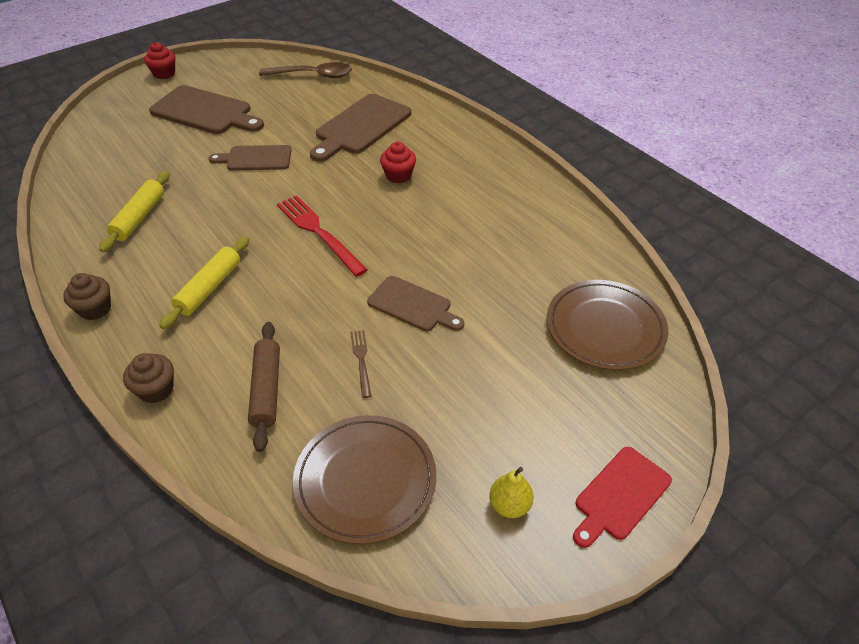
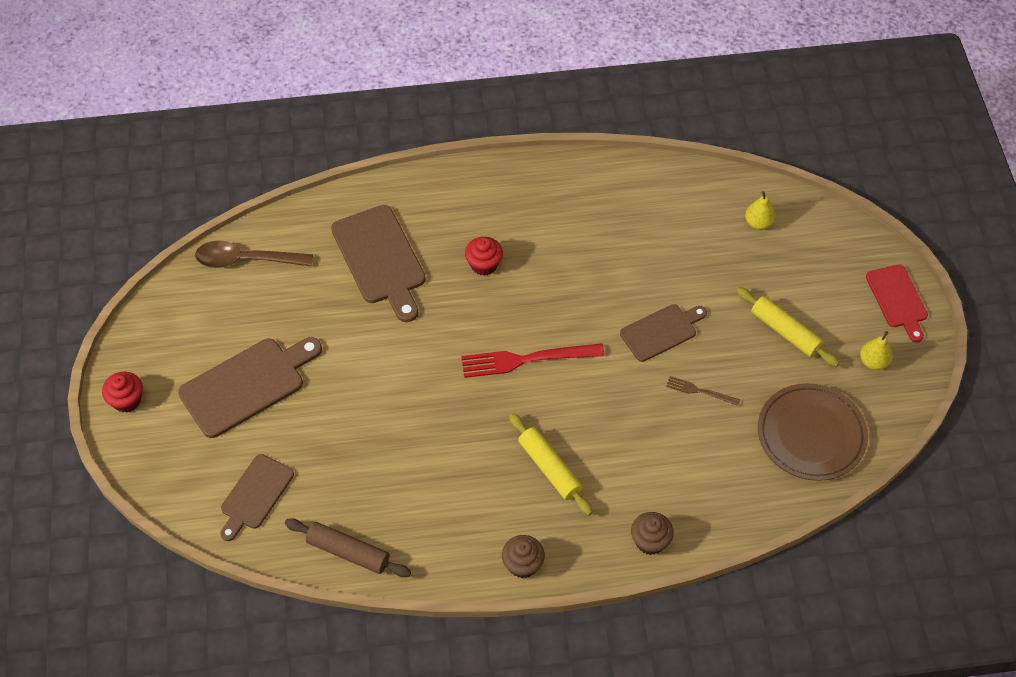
camera: 60 degrees left, 10 degrees up
yellow rolling pin [99,171,169,253] -> yellow rolling pin moved to [736,287,839,367]
brown cutting board [209,145,292,171] -> brown cutting board moved to [220,454,294,541]
brown rolling pin [248,322,280,452] -> brown rolling pin moved to [285,518,411,577]
brown spoon [259,62,352,78] -> brown spoon turned 120 degrees counterclockwise [195,241,313,268]
brown plate [547,280,669,370] -> yellow pear [745,191,776,230]

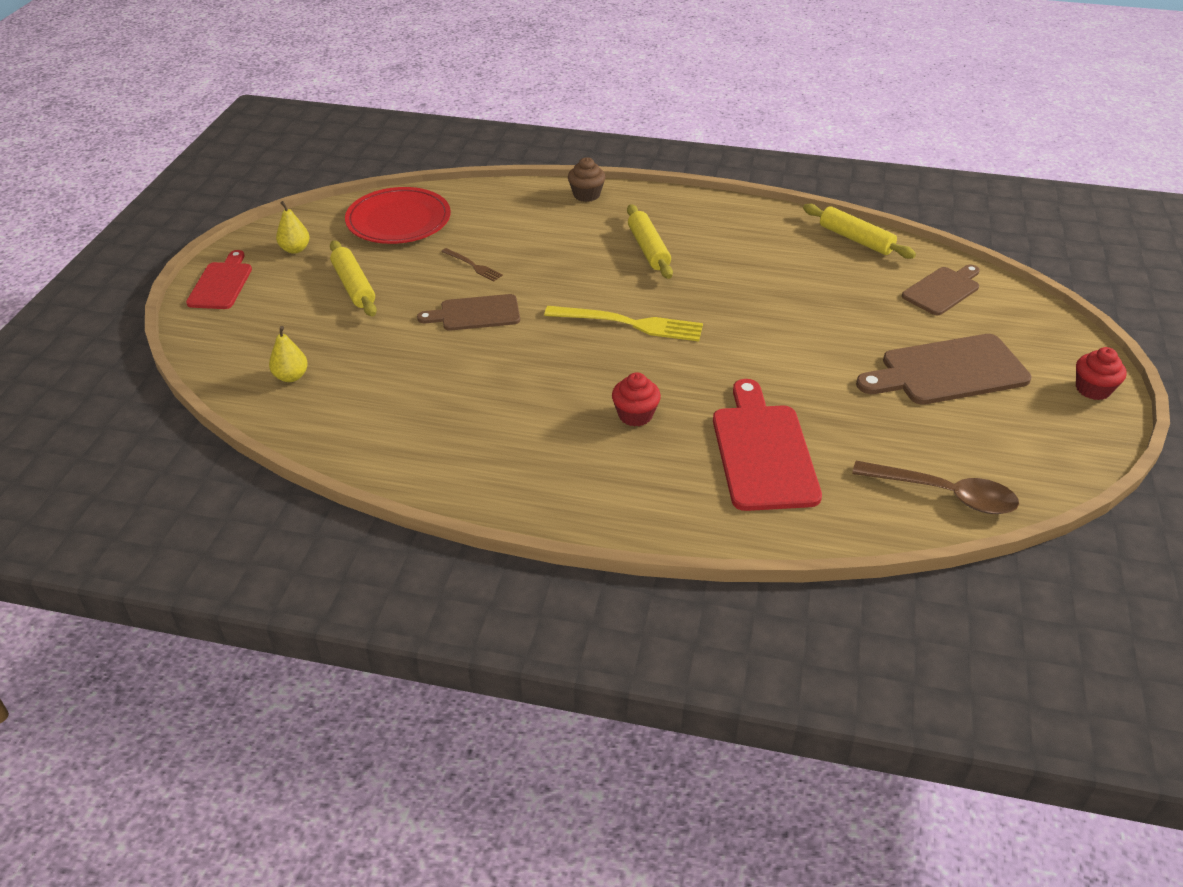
camera: 160 degrees left, 15 degrees down
brown rolling pin [285,518,411,577] -> yellow rolling pin [803,204,916,259]
brown cutting board [331,205,426,322] -> red cutting board [713,379,822,511]
red fork [461,343,605,378] -> yellow fork [544,306,703,341]
brown cupcake [502,535,545,578] -> none
brown plate [758,383,868,481] -> red plate [345,187,451,244]

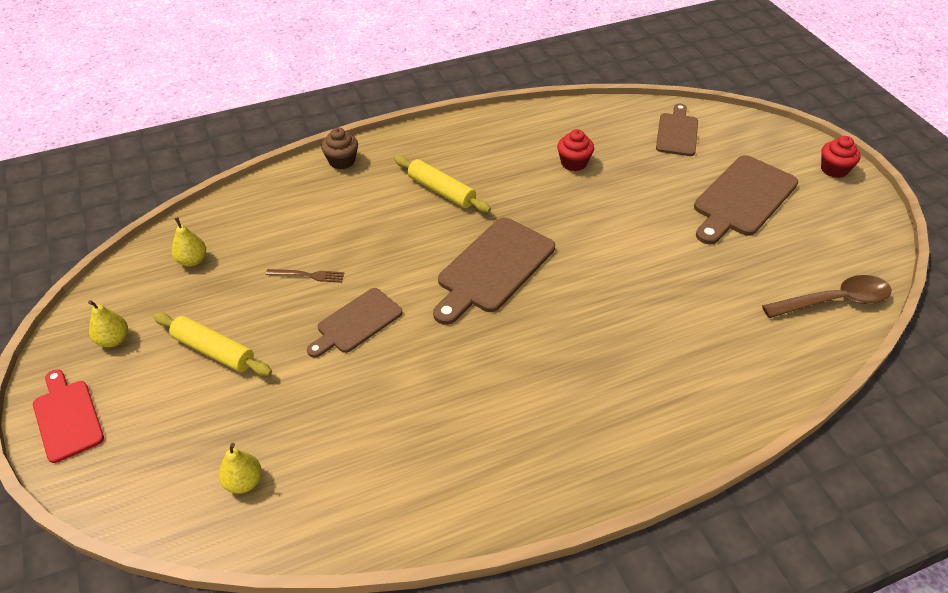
camera: 35 degrees left, 5 degrees up
red plate [345,187,451,244] -> yellow pear [172,217,206,267]
yellow fork [544,306,703,341] -> brown cutting board [433,218,555,325]
red cupcake [612,372,661,427] -> red cupcake moved to [557,129,594,171]
red cutting board [713,379,822,511] -> none
yellow rolling pin [803,204,916,259] -> none

